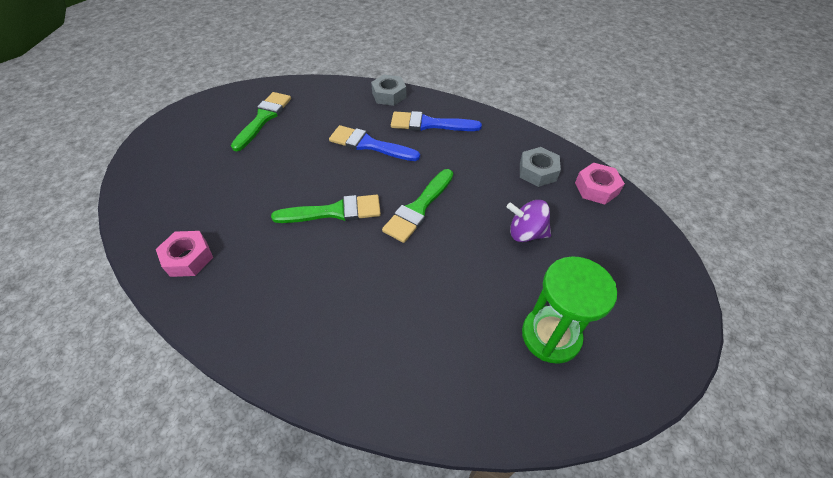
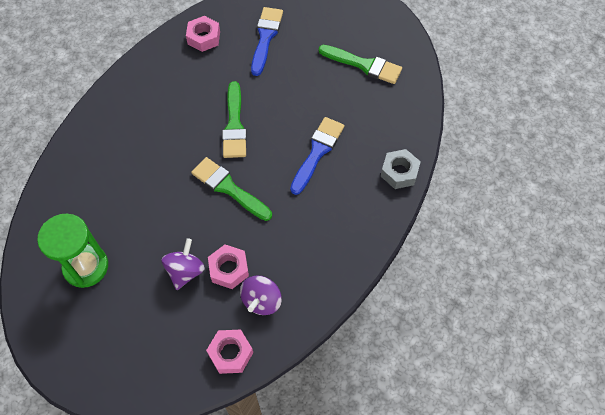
camera: 95 degrees right, 10 degrees up
blue brush [391,111,482,131] -> blue brush moved to [251,7,283,76]
grey nut [520,147,561,187] -> purple spinning top [240,275,282,315]
none -> pink nut [208,245,249,289]

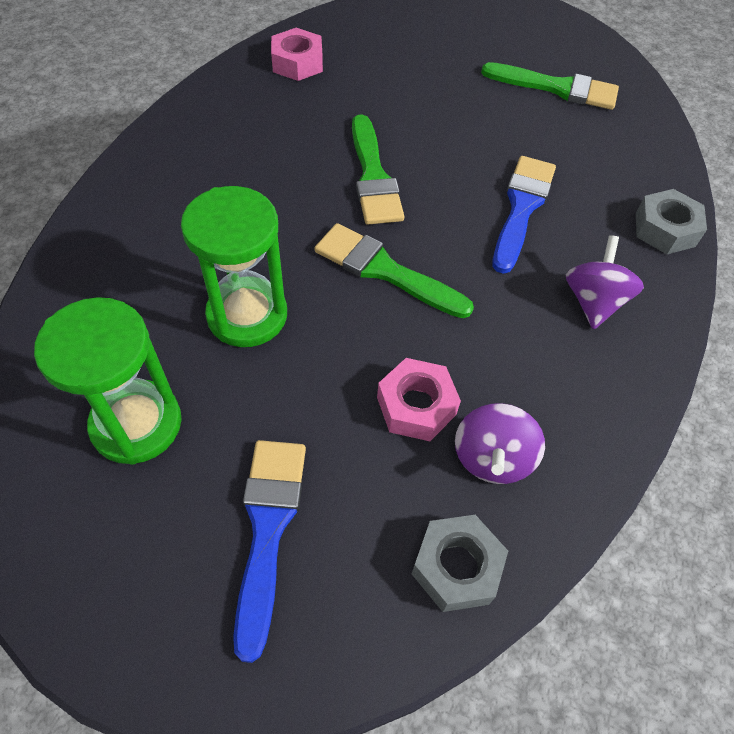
camera: 10 degrees left, 5 degrees down
purple spinning top [162,238,205,290] -> purple spinning top moved to [566,235,644,329]
pink nut [206,330,253,374] -> grey nut [412,515,508,612]
blue brush [251,7,283,76] -> blue brush moved to [233,440,306,663]
none -> green hourglass [181,186,287,347]

